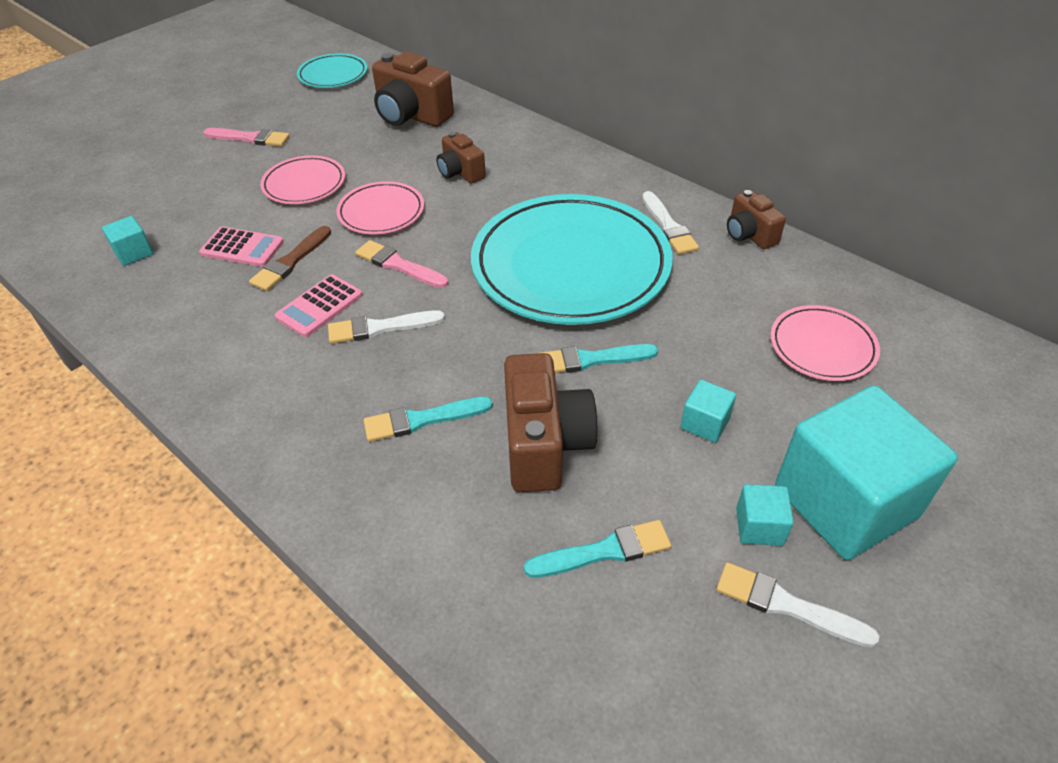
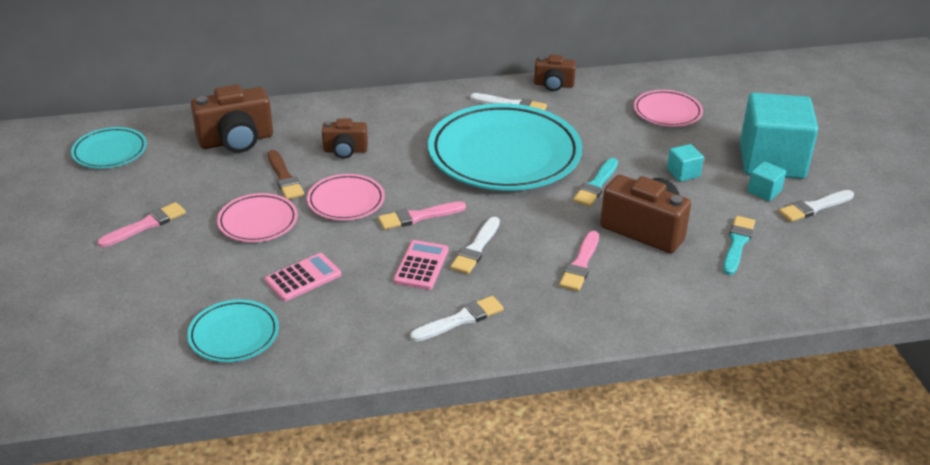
camera: 55 degrees left, 10 degrees down
turquoise cube [102,216,153,266] -> turquoise plate [187,300,279,362]
brown brush [249,226,331,291] -> brown brush moved to [268,150,304,199]
pink calculator [275,274,363,337] -> pink calculator turned 150 degrees counterclockwise [394,240,449,290]
turquoise brush [364,397,493,442] -> pink brush [559,231,599,291]
none -> white brush [410,296,504,342]

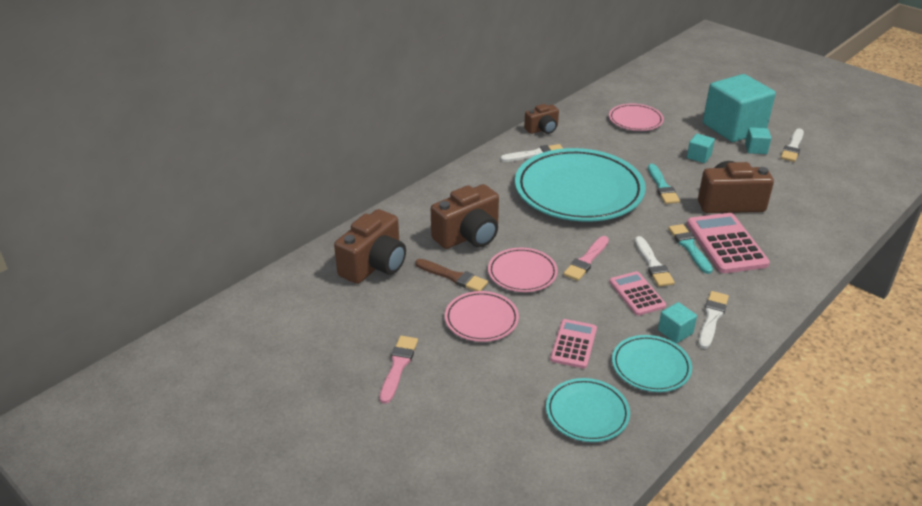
camera: 35 degrees left, 0 degrees up
turquoise plate [71,127,147,169] -> turquoise plate moved to [612,335,692,392]
brown camera [322,118,368,158] -> brown camera [431,184,499,249], size x1.70
pink brush [559,231,599,291] -> pink calculator [687,213,770,273]
turquoise brush [723,216,755,275] -> turquoise brush moved to [668,224,713,274]
none -> turquoise cube [658,302,697,343]

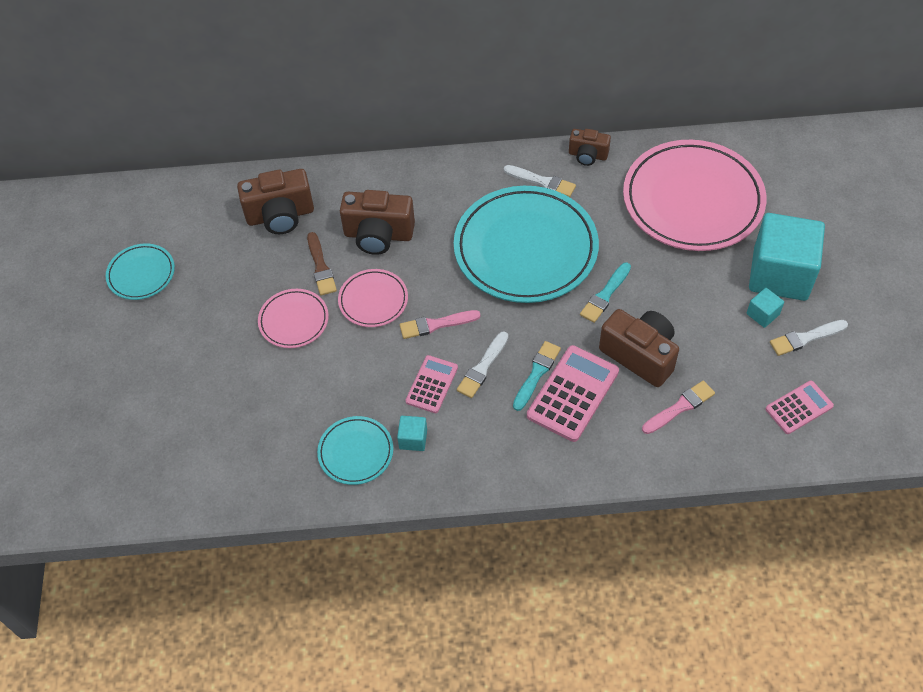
camera: 45 degrees right, 20 degrees up
pink brush [380,336,418,404] -> pink brush moved to [642,380,715,434]
turquoise plate [546,378,630,442] -> turquoise plate moved to [106,244,175,300]
pink calculator [550,319,597,369] -> pink calculator moved to [766,381,834,434]
pink plate [609,104,664,131] -> pink plate [623,140,766,251], size x2.11
turquoise cube [687,134,715,163] -> none
white brush [698,291,729,349] -> none

